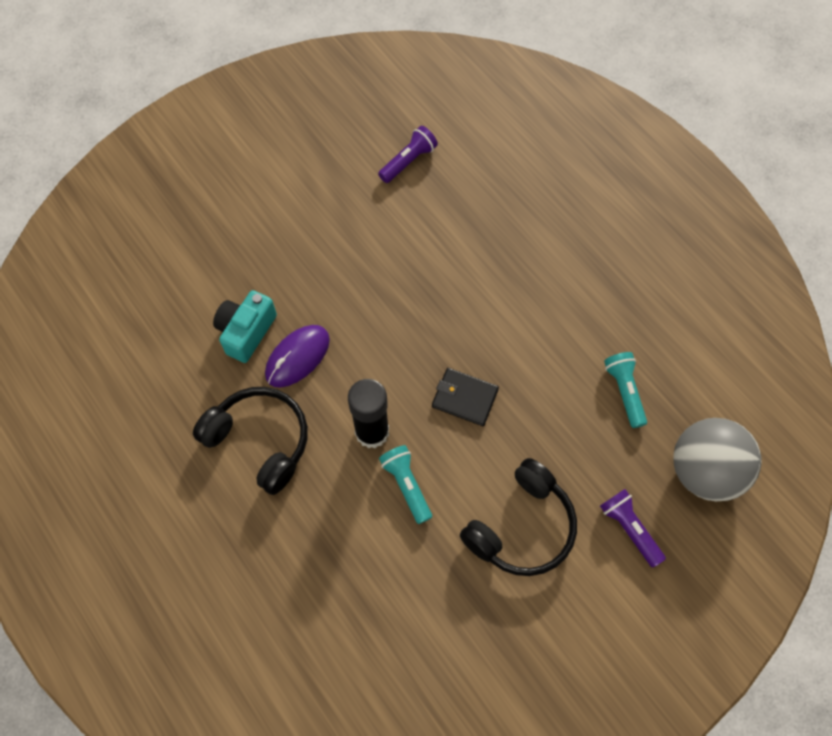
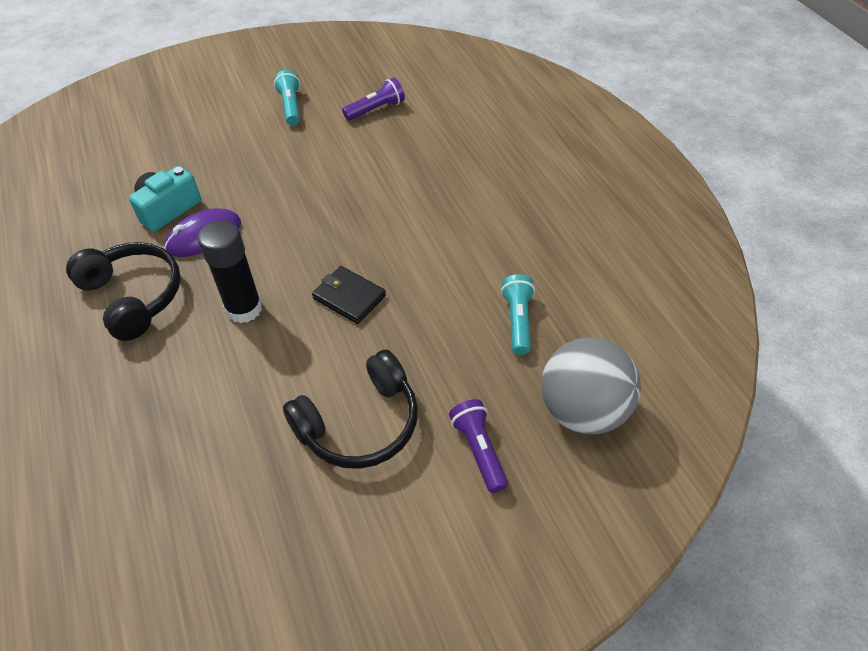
camera: 15 degrees right, 15 degrees down
turquoise flashlight [379,445,432,524] -> turquoise flashlight moved to [274,70,300,126]

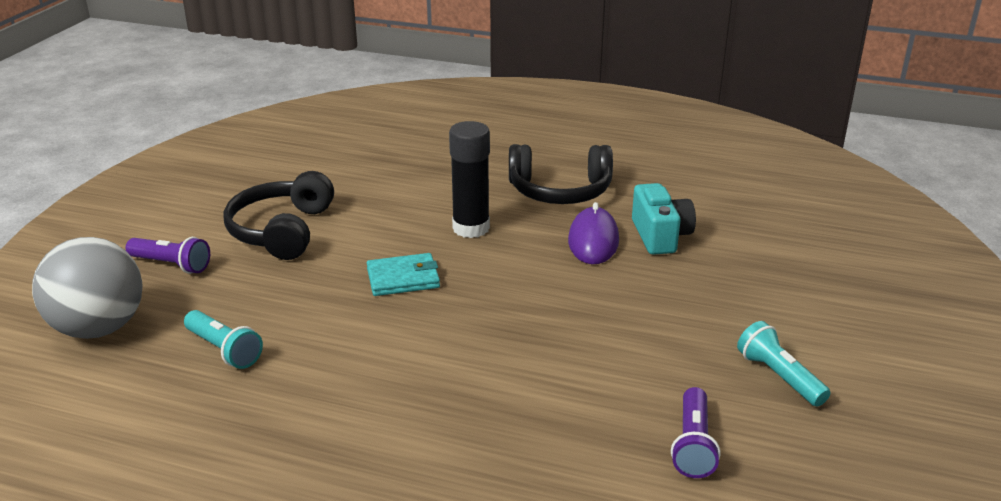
camera: 130 degrees right, 20 degrees down
turquoise flashlight [274,70,300,126] -> turquoise flashlight turned 150 degrees counterclockwise [737,321,831,407]
black wallet [312,266,386,324] -> turquoise wallet [367,253,440,296]

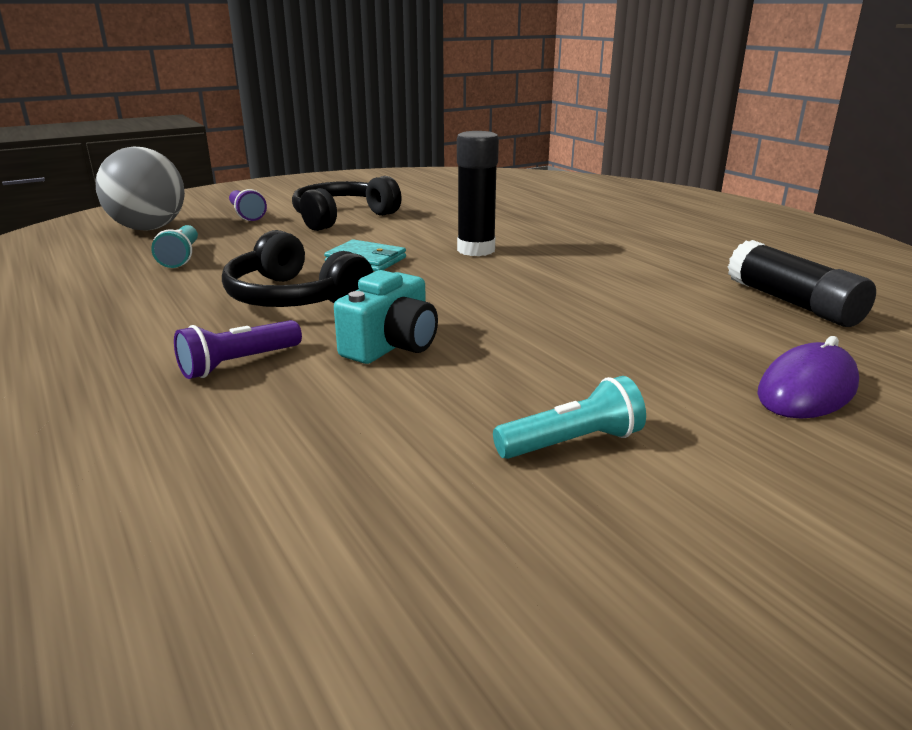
camera: 40 degrees right, 5 degrees down
black headphones [509,144,613,204] -> black headphones moved to [222,230,373,307]
purple mouse [568,202,619,264] -> purple mouse moved to [757,336,859,419]
turquoise camera [632,183,696,255] -> turquoise camera moved to [334,270,438,364]
purple flashlight [671,387,721,478] -> purple flashlight moved to [174,320,302,379]
turquoise flashlight [737,321,831,407] -> turquoise flashlight turned 60 degrees clockwise [493,376,646,459]
none -> black glue stick [728,240,876,327]

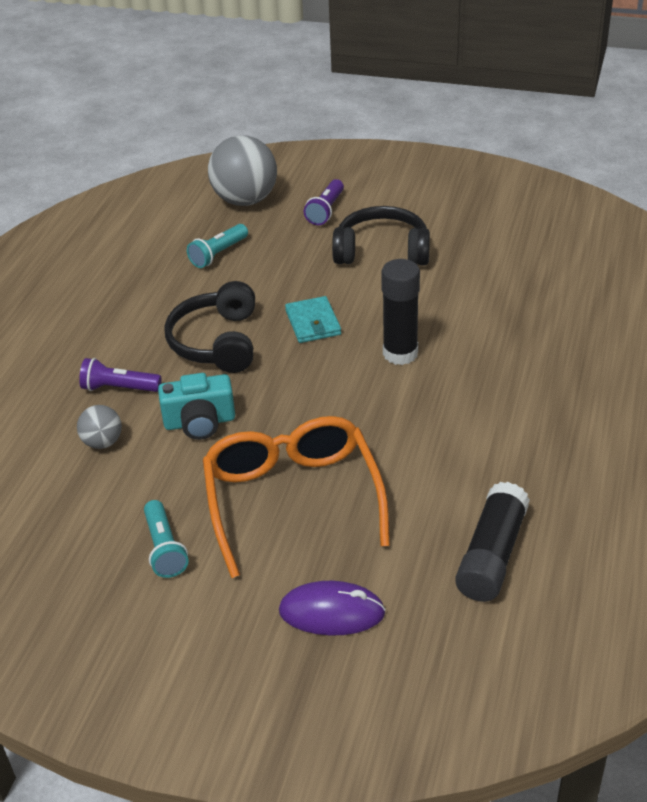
camera: 50 degrees right, 15 degrees up
turquoise flashlight [493,376,646,459] -> turquoise flashlight turned 45 degrees clockwise [144,500,189,578]
none -> grey ball [77,405,122,449]
none -> orange glasses [203,416,390,578]

